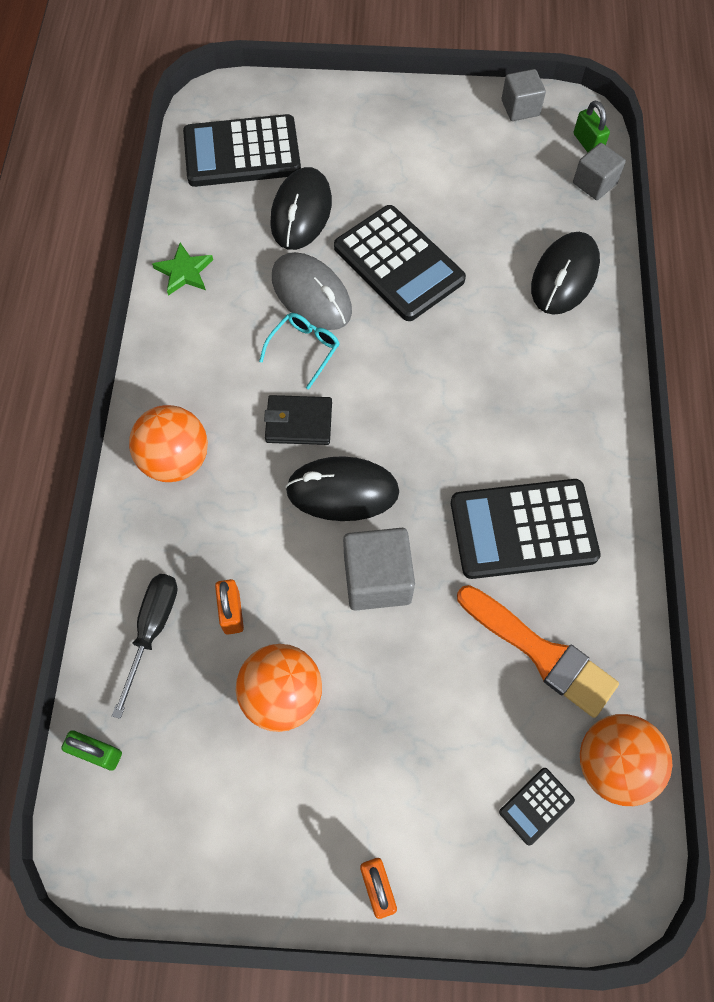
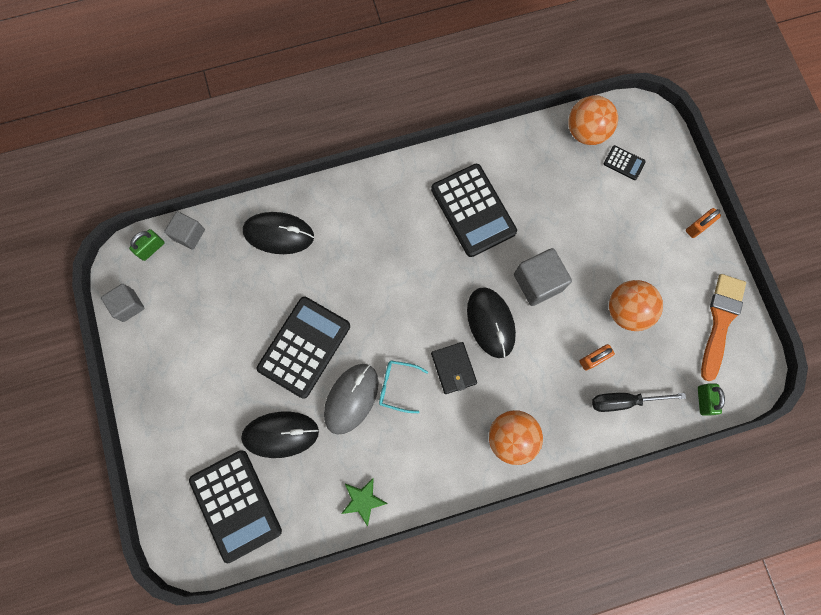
camera: 110 degrees left, 10 degrees up
orange brush [457,585,619,718] -> orange brush moved to [701,274,746,381]

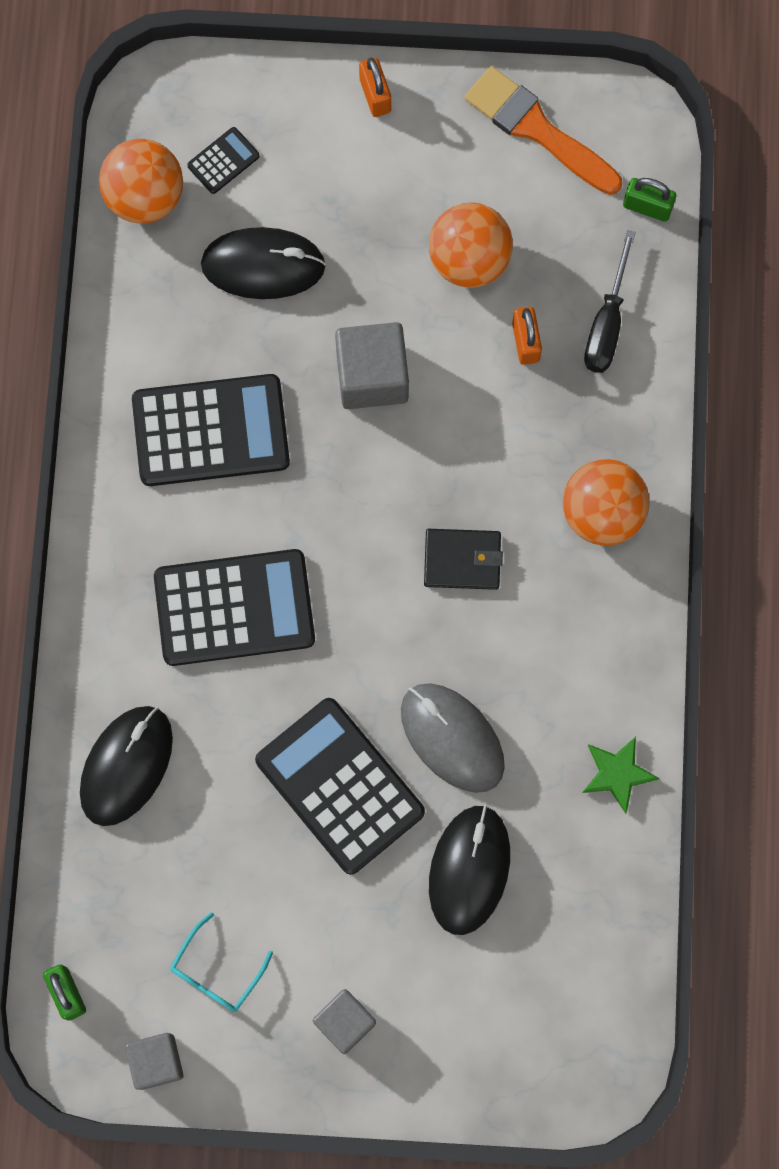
camera: 70 degrees left, 0 degrees up
grey cube [164,212,205,249] -> grey cube moved to [313,989,376,1054]
black calculator [189,451,282,563] -> black calculator moved to [154,549,315,666]
turquoise glasses [379,360,428,413] -> turquoise glasses moved to [170,912,273,1012]
black mouse [467,287,516,358] -> black mouse moved to [201,227,326,299]

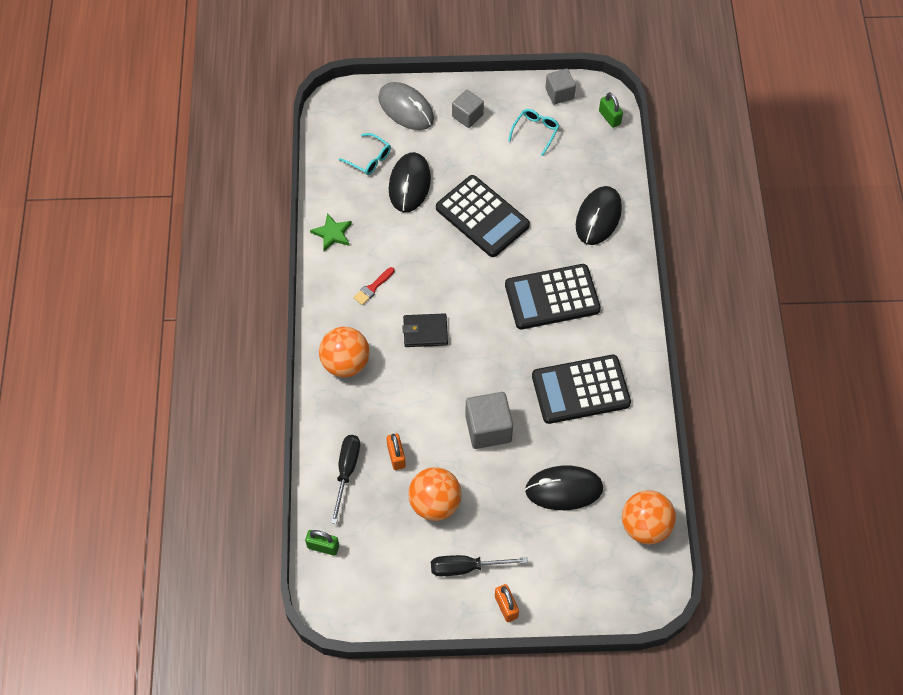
camera: 175 degrees right, 15 degrees down
black calculator [187,127,260,194] -> none
grey mouse [401,683,505,793] -> grey mouse moved to [378,82,434,130]
orange brush [465,66,622,195] -> none
none -> turquoise glasses [339,133,391,175]
none -> red brush [353,267,395,305]
none -> black screwdriver [431,555,528,576]

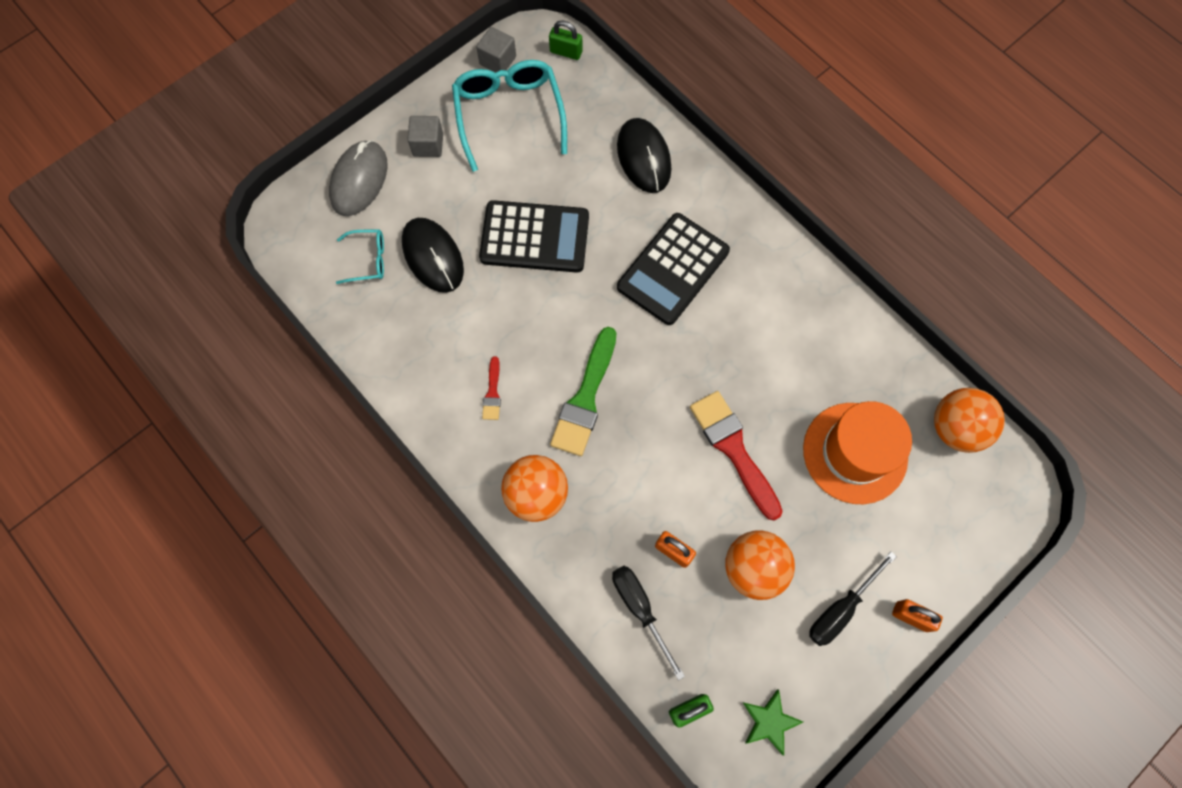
camera: 40 degrees left, 10 degrees up
green star [310,213,352,251] -> green star moved to [742,689,803,756]
grey mouse [378,82,434,130] -> grey mouse turned 75 degrees counterclockwise [329,140,388,216]
black wallet [402,313,448,347] -> green brush [550,327,616,456]
grey cube [465,392,513,449] -> red brush [690,391,783,521]
turquoise glasses [508,109,560,156] -> turquoise glasses [452,60,567,172], size x2.01
black mouse [525,465,603,510] -> orange hat [803,401,912,504]
black calculator [532,355,631,424] -> none

